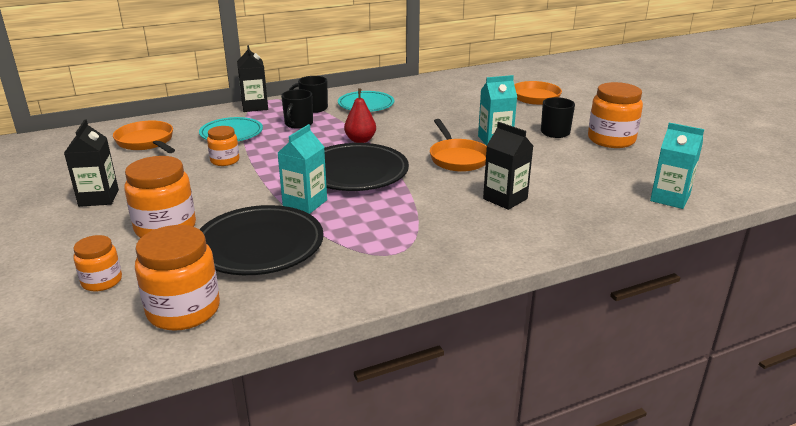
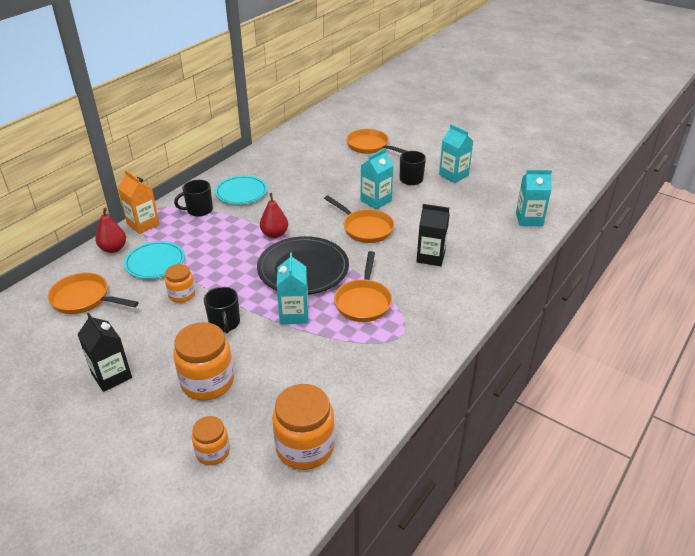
camera: 30 degrees left, 10 degrees up
black plate [199,205,323,275] -> none
black carton [237,45,268,112] -> orange carton [118,170,160,234]
black mug [281,89,313,129] -> black mug moved to [204,287,240,334]
orange jar [588,82,643,148] -> turquoise carton [439,124,473,183]
none -> red pear [95,208,126,253]
none -> orange pan [334,251,392,322]

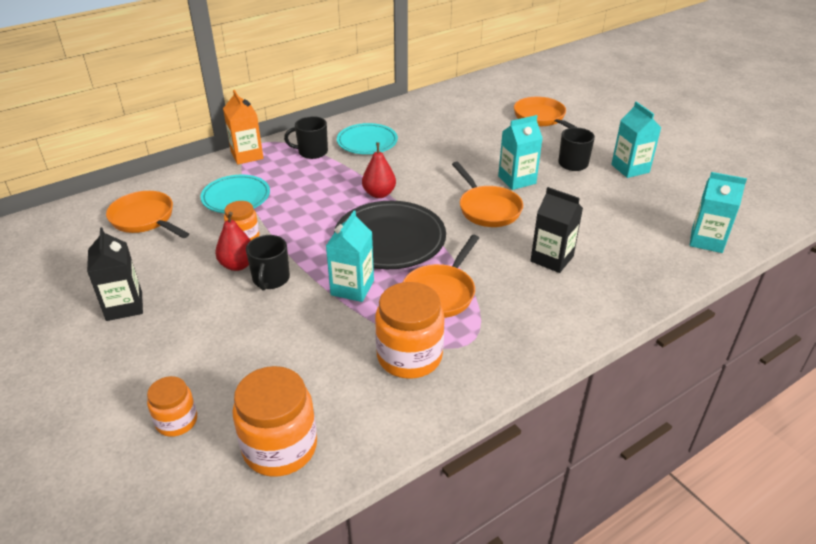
camera: 20 degrees right, 0 degrees up
red pear [95,208,126,253] -> red pear moved to [215,212,251,271]
orange jar [173,322,234,400] -> orange jar moved to [375,282,444,379]

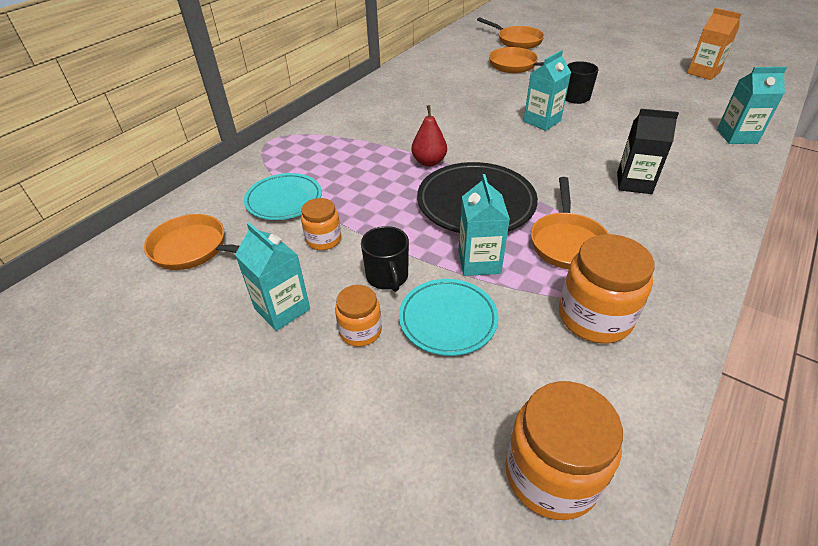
camera: 20 degrees left, 5 degrees up
black carton [87,227,143,321] -> none
orange jar [147,376,197,437] -> orange jar moved to [335,285,382,347]
red pear [215,212,251,271] -> none
orange carton [223,90,264,165] -> orange carton moved to [687,8,741,80]
black mug [284,116,328,159] -> none
turquoise plate [337,123,398,154] -> turquoise plate moved to [399,279,499,356]
orange pan [452,162,523,227] -> orange pan moved to [477,17,544,49]
turquoise carton [611,101,661,178] -> turquoise carton moved to [235,222,310,331]

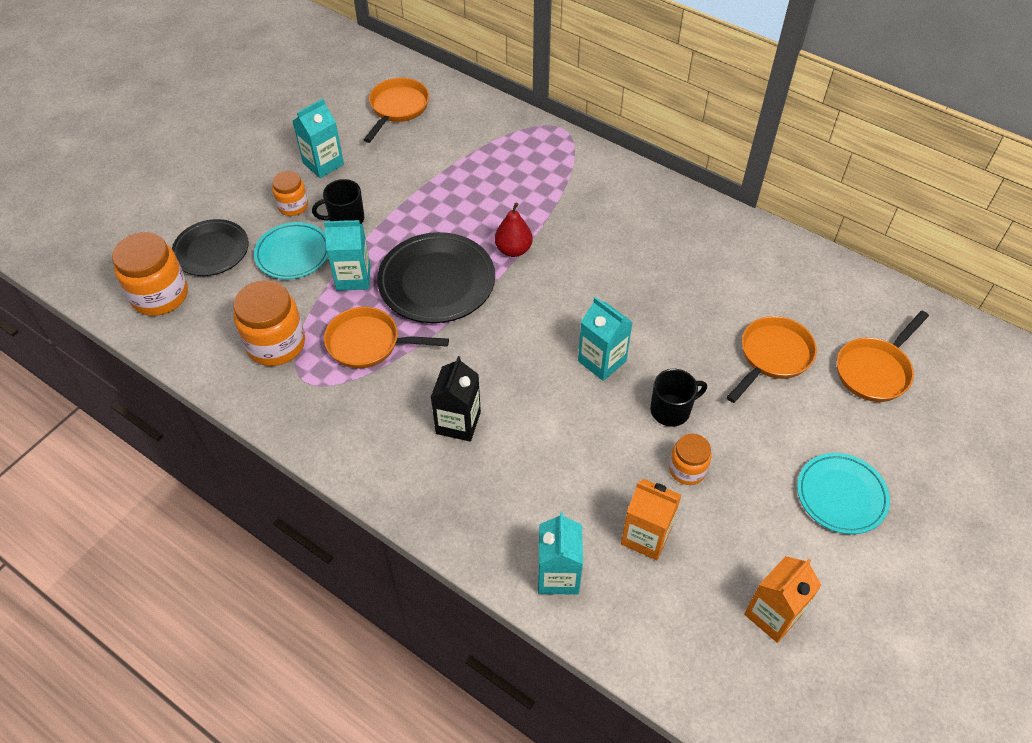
camera: 90 degrees right, 10 degrees up
turquoise plate [244,173,322,220] -> turquoise plate moved to [797,453,890,534]
orange jar [301,198,341,250] -> orange jar moved to [669,434,712,485]
none -> black plate [172,219,249,276]
none -> orange carton [621,479,681,560]

